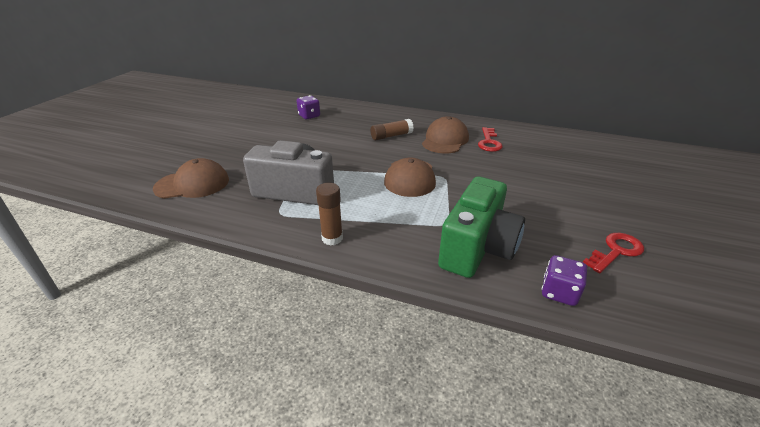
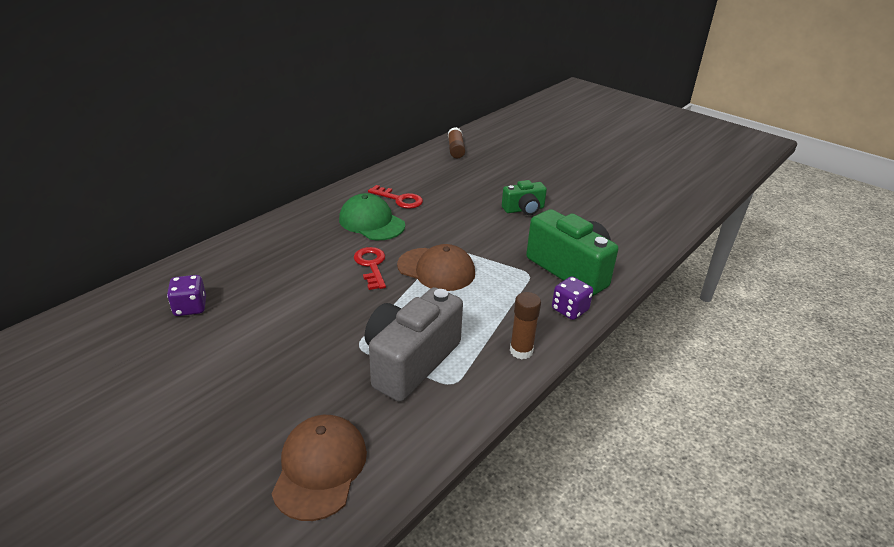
camera: 70 degrees left, 0 degrees up
brown glue stick [370,119,414,140] -> brown glue stick moved to [448,127,465,158]
brown cap [422,116,469,153] -> green cap [339,193,405,240]
purple dice [542,255,587,306] -> purple dice moved to [552,276,593,320]
red key [583,233,644,273] -> red key moved to [354,247,386,290]
none -> green camera [502,180,547,215]

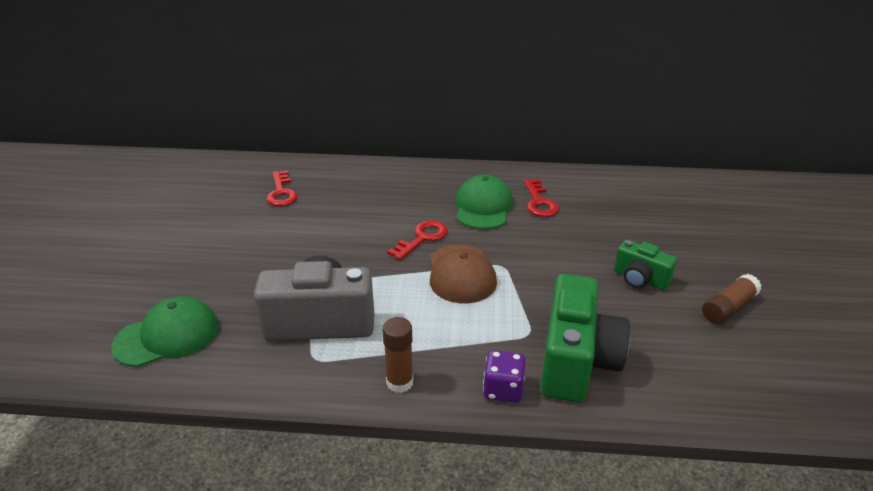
camera: 55 degrees right, 0 degrees up
purple dice [167,275,206,316] -> red key [266,170,297,206]
brown cap [271,415,367,521] -> green cap [111,296,218,367]
brown glue stick [448,127,465,158] -> brown glue stick moved to [702,274,761,324]

